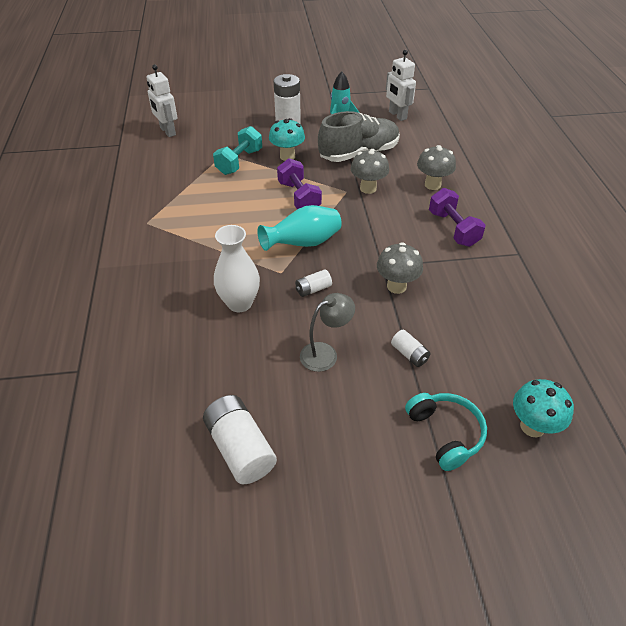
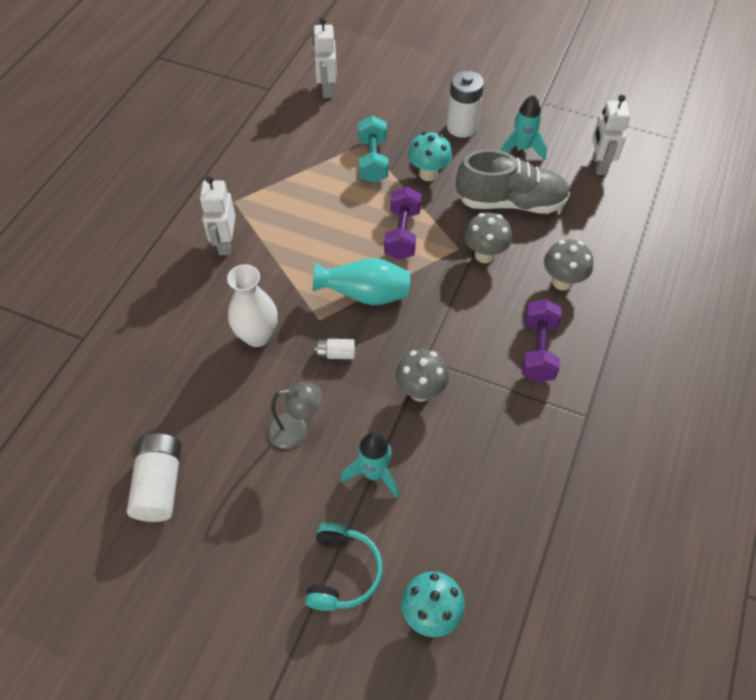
camera: 30 degrees right, 10 degrees up
turquoise dumbbell [213,126,262,175] -> turquoise dumbbell turned 60 degrees counterclockwise [358,116,388,183]
white battery [391,330,431,367] -> turquoise rocket [340,432,399,498]
none -> white robot [200,176,236,255]

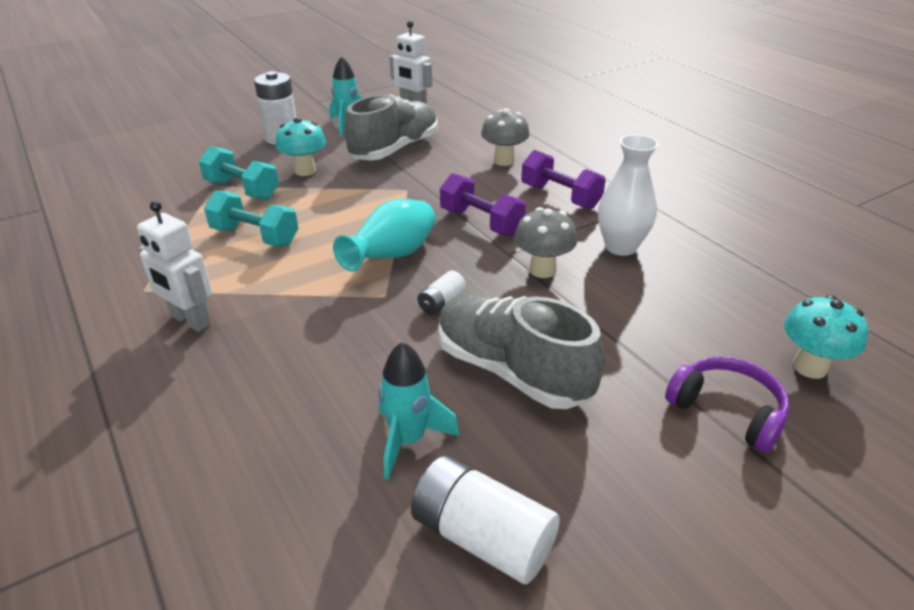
camera: 55 degrees left, 20 degrees down
white vase [227,264,278,347] -> white vase moved to [598,134,659,256]
grey lamp [267,382,322,449] -> grey shoe [438,294,605,409]
turquoise headphones [305,523,383,611] -> purple headphones [665,356,789,453]
white robot [313,18,337,98] -> none
turquoise rocket [340,432,399,498] -> turquoise rocket moved to [379,342,460,480]
purple dumbbell [384,187,421,260] -> purple dumbbell moved to [440,173,526,236]
grey mushroom [464,213,512,263] -> none
none -> turquoise dumbbell [204,191,298,246]

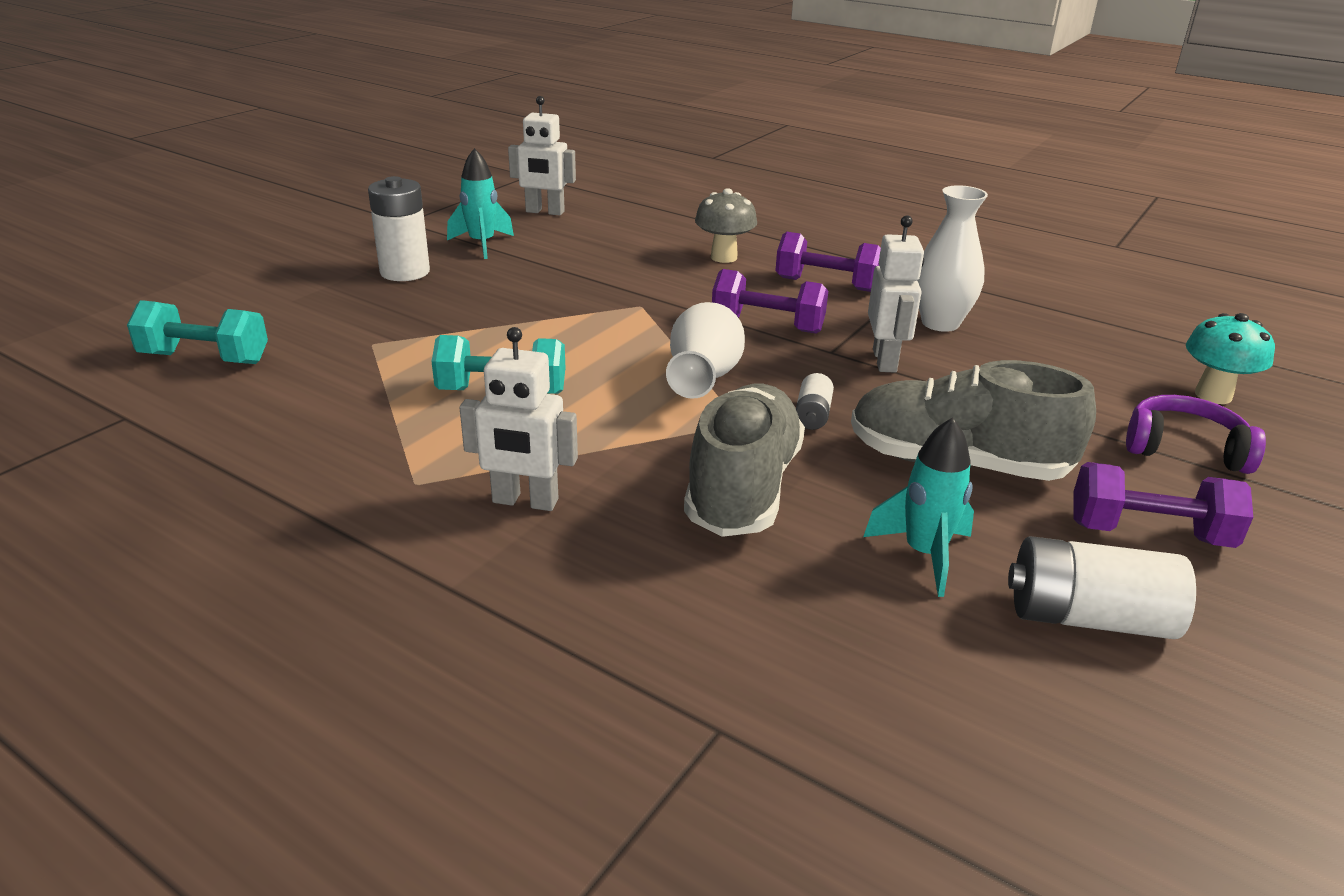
camera: 25 degrees left, 5 degrees down
turquoise dumbbell [199,146,279,200] -> turquoise dumbbell moved to [127,300,268,364]
turquoise mushroom [276,117,326,176] -> none
turquoise vase [333,199,435,272] -> white vase [666,302,745,399]
grey shoe [344,94,438,160] -> grey shoe moved to [684,383,805,537]
grey mushroom [514,207,577,278] -> white robot [868,215,924,373]
none -> purple dumbbell [1074,462,1253,548]

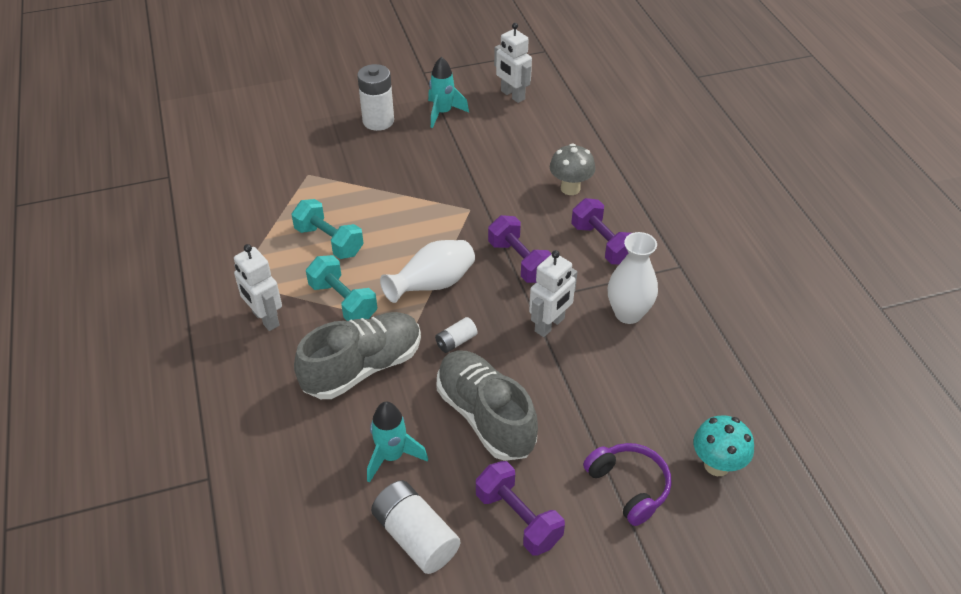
camera: 40 degrees right, 15 degrees up
turquoise dumbbell [127,300,268,364] -> turquoise dumbbell moved to [306,255,377,321]

